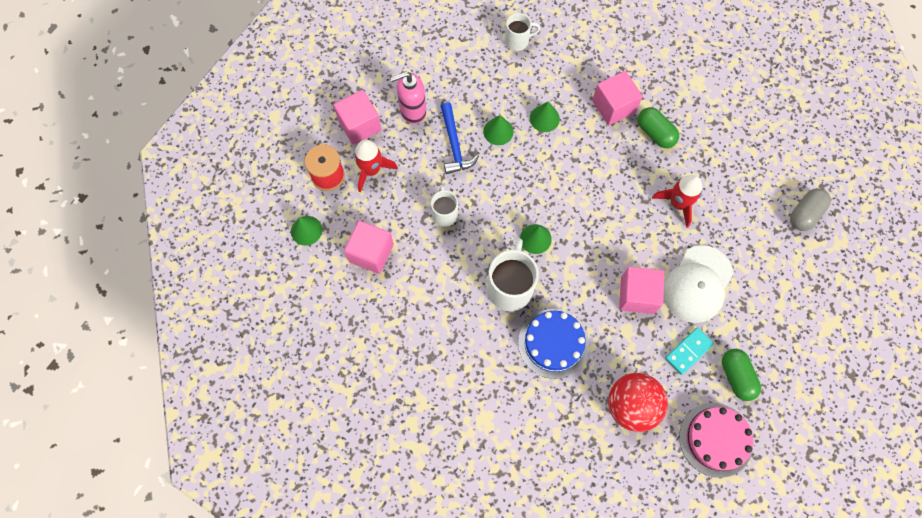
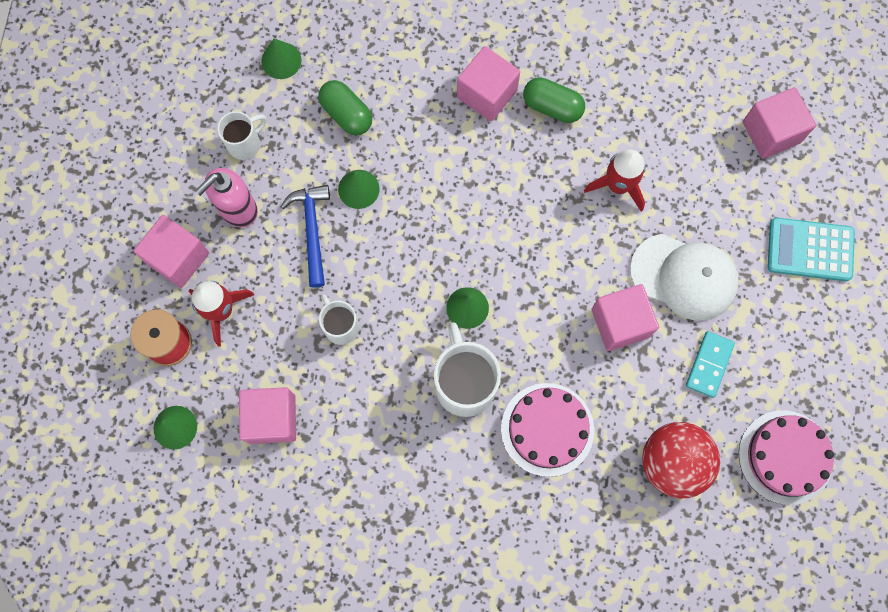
camera: 25 degrees left, 5 degrees up
blue hammer [441,102,479,174] -> blue hammer turned 150 degrees counterclockwise [281,185,330,288]
white mug [505,13,541,51] -> white mug moved to [217,111,267,160]
blue cake [518,309,589,379] -> pink cake [501,383,594,477]
green cone [530,101,560,132] -> green cone moved to [261,38,302,79]
white cap [664,245,733,323] -> white cap turned 75 degrees counterclockwise [630,234,739,321]
green capsule [722,349,761,401] -> green capsule moved to [318,80,372,135]
grey capsule [790,188,831,231] -> pink cube [743,87,816,159]
none -> turquoise calculator [768,217,855,281]

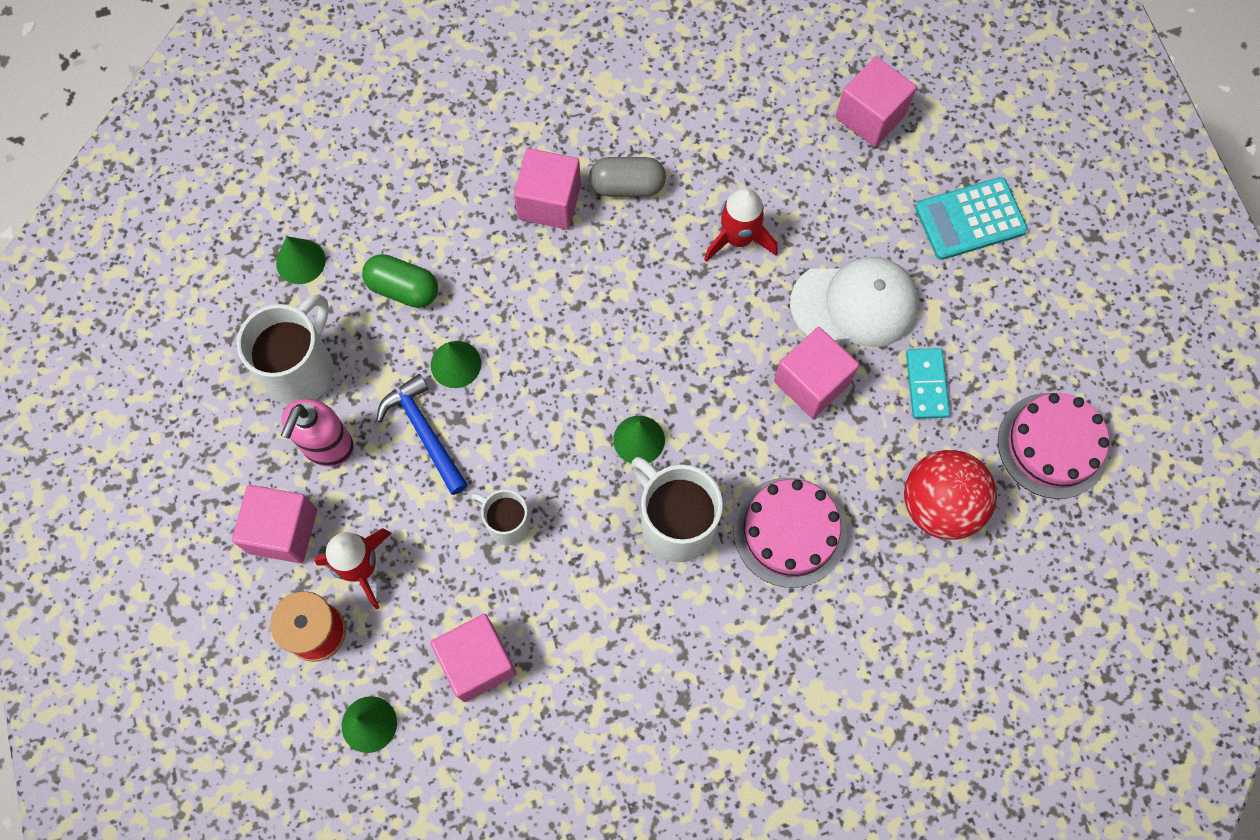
camera: 25 degrees left, 5 degrees down
white mug [217,111,267,160] -> white mug [237,294,334,405], size x1.71
green capsule [523,77,585,123] -> grey capsule [589,157,666,196]

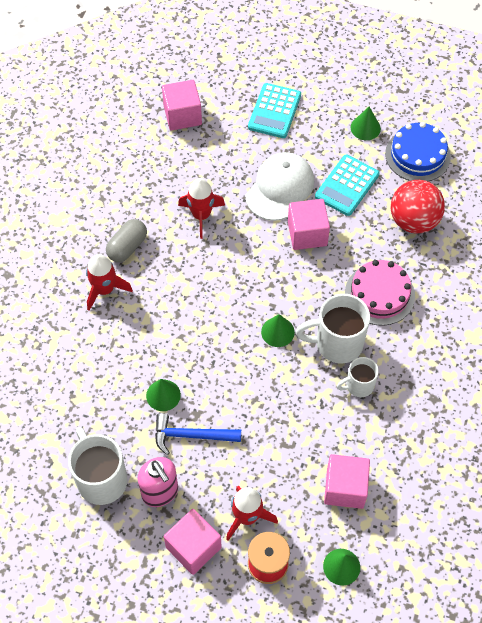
camera: 55 degrees left, 10 degrees down
green cone [276,236,326,284] -> green cone moved to [351,107,381,140]
green capsule [362,254,438,308] -> none
white mug [471,489,531,545] -> white mug moved to [337,357,379,397]
pink cube [514,148,581,229] -> red rocket [86,254,133,311]
turquoise domino [906,348,950,419] -> turquoise calculator [315,155,379,216]
pink cake [998,393,1109,499] -> blue cake [385,122,451,181]

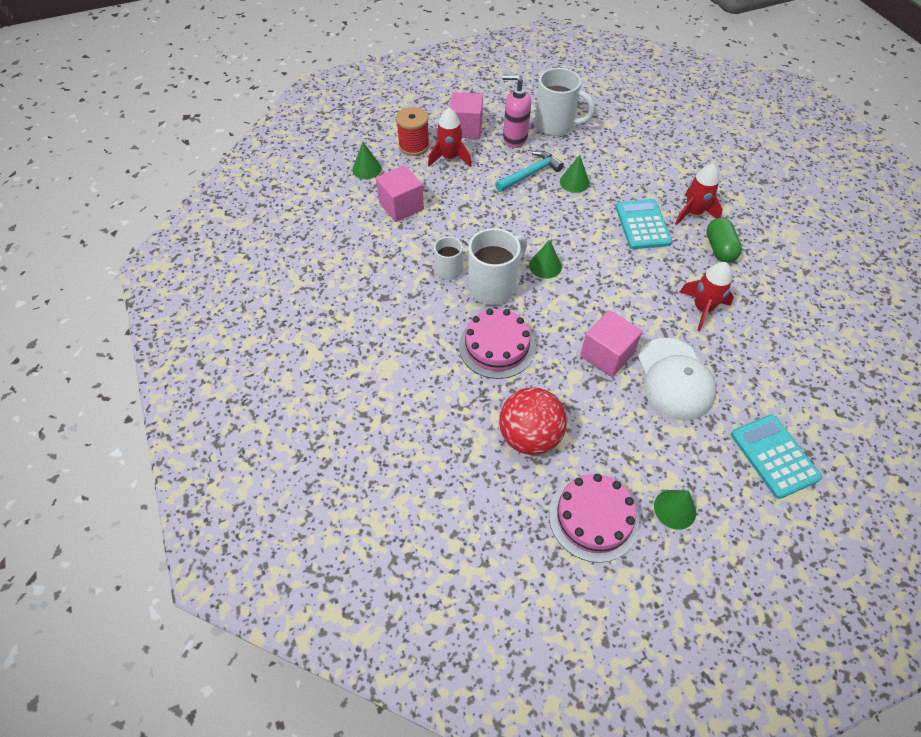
camera: 140 degrees right, 5 degrees down
grey capsule [106,219,147,262] -> green capsule [706,218,742,263]
blue hammer [155,413,241,455] -> turquoise hammer [495,151,564,192]
pink cube [162,80,202,131] -> none
turquoise calculator [315,155,379,216] -> turquoise calculator moved to [615,199,672,249]
blue cake [385,122,451,181] -> pink cake [549,474,639,563]

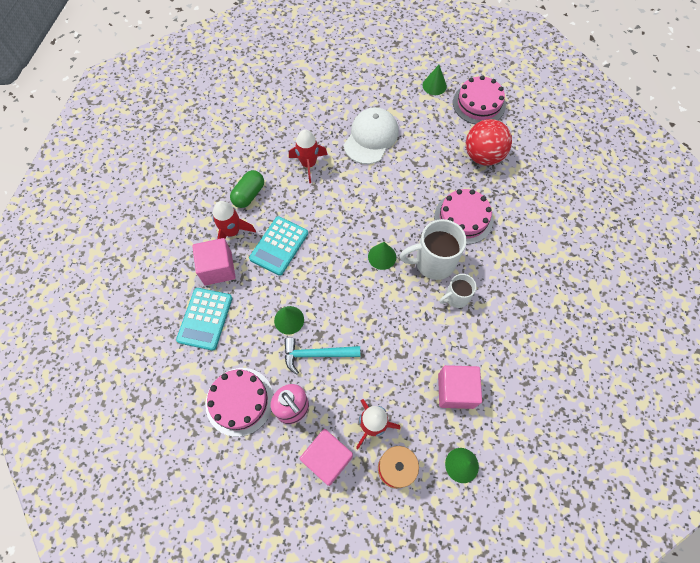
camera: 145 degrees left, 10 degrees up
white mug [535,68,595,136] -> pink cake [205,368,274,437]
pink cube [580,310,642,377] -> pink cube moved to [192,238,236,285]
turquoise calculator [731,414,822,499] -> turquoise calculator moved to [176,288,232,351]

